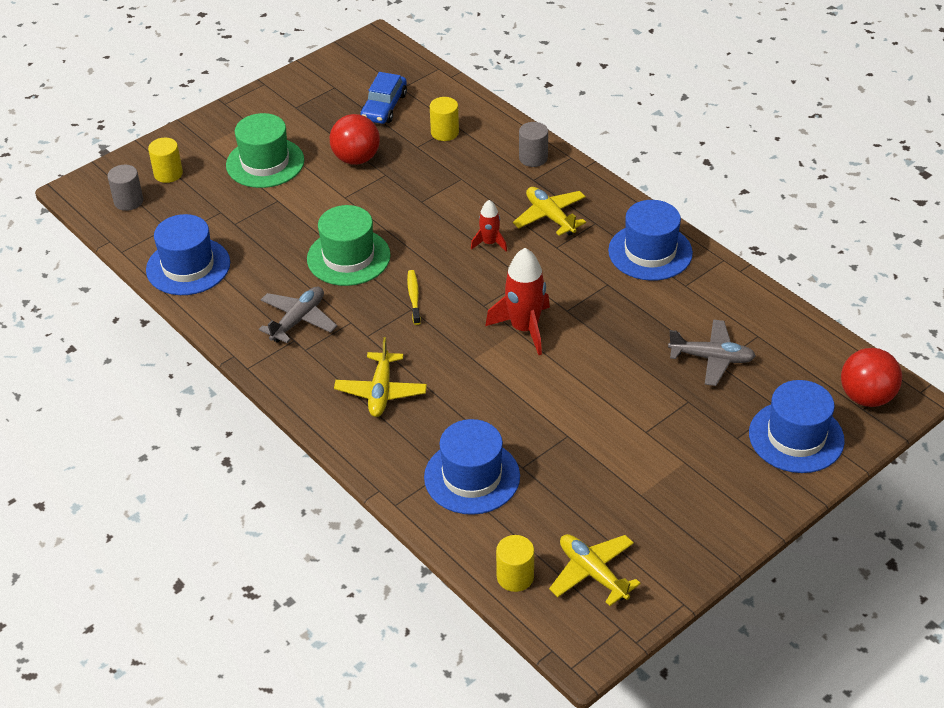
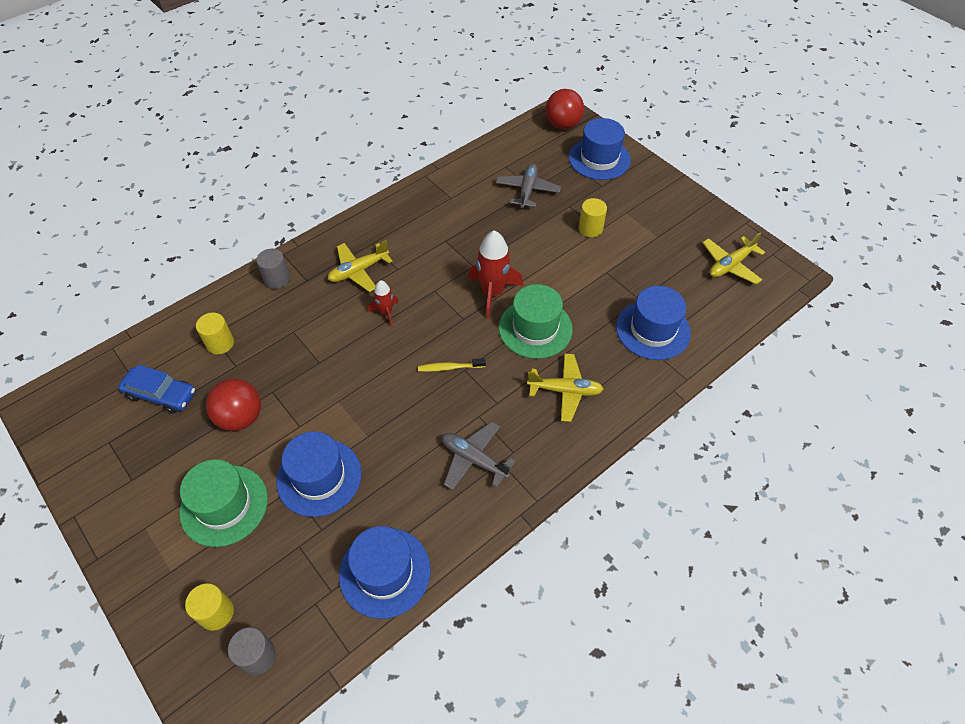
camera: 90 degrees left, 10 degrees up
green hat [307,205,391,286] -> green hat moved to [499,284,573,359]
yellow cylinder [496,535,534,592] -> yellow cylinder moved to [579,198,607,237]
blue hat [608,200,693,281] -> blue hat moved to [276,432,362,517]

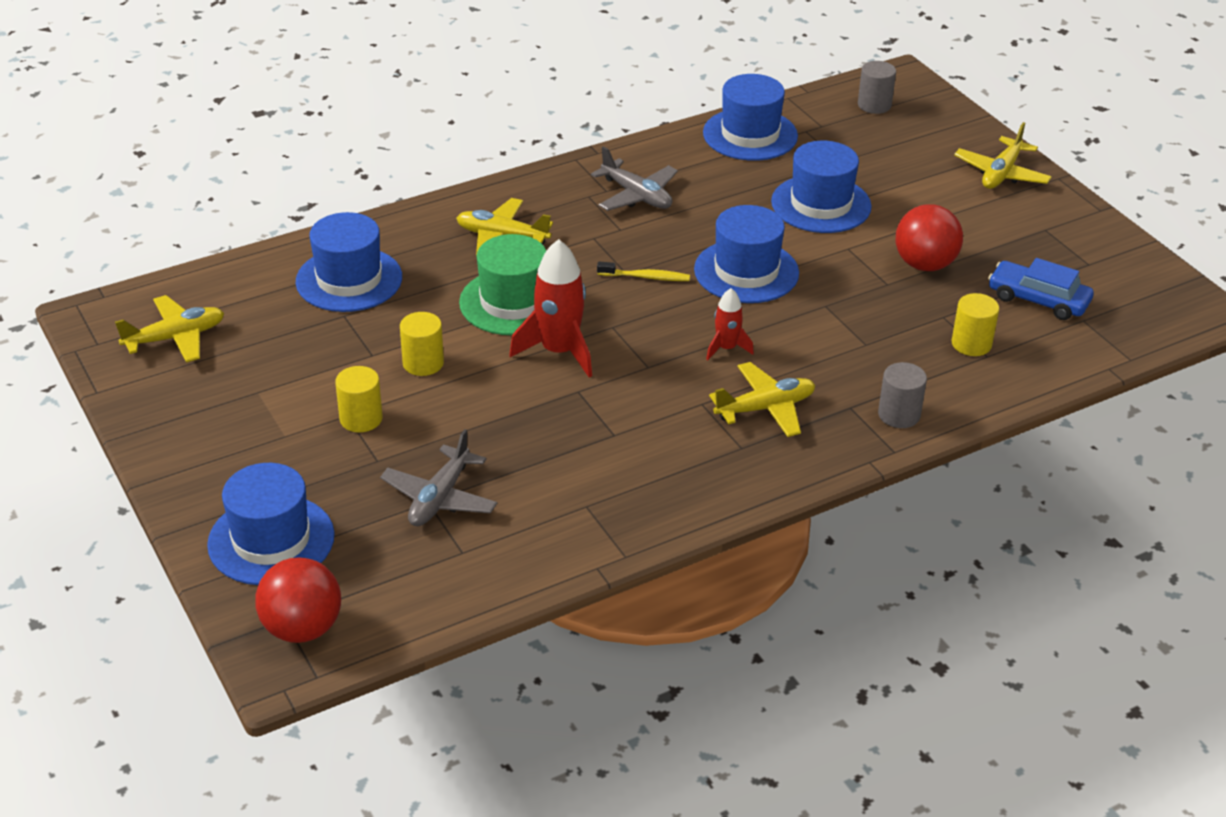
camera: 170 degrees left, 15 degrees down
green hat [179,459,268,547] -> none
yellow cylinder [185,583,234,631] -> yellow cylinder moved to [400,312,444,376]
none -> blue hat [694,205,799,303]
none -> yellow plane [954,122,1052,189]

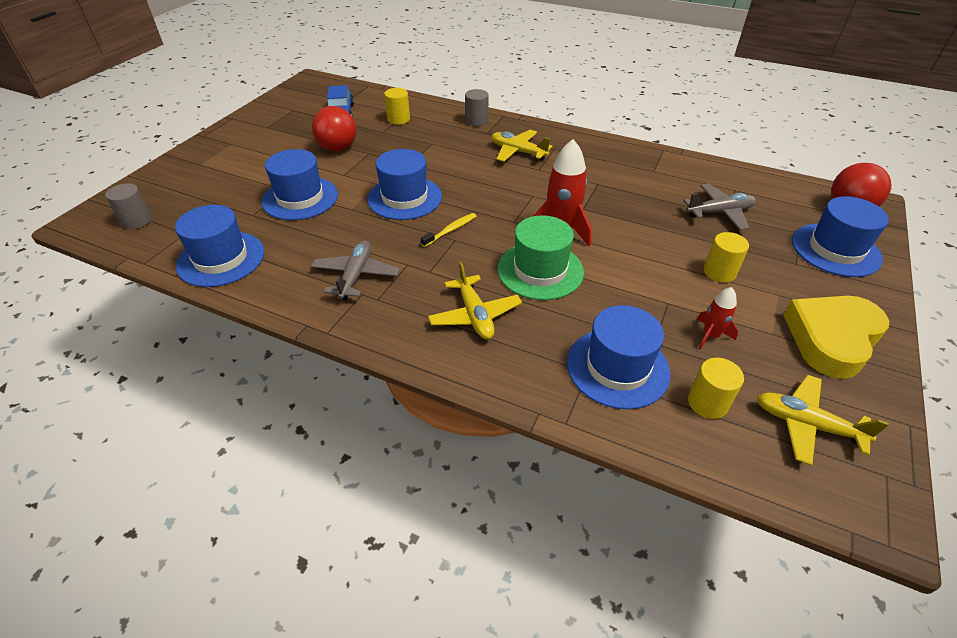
camera: 125 degrees left, 5 degrees up
yellow cylinder [400,312,444,376] -> yellow cylinder moved to [688,358,744,419]
yellow toothbrush [597,262,690,281] -> yellow toothbrush turned 75 degrees clockwise [421,213,476,247]
red rocket [706,288,754,360] -> red rocket moved to [696,287,738,349]
yellow plane [954,122,1052,189] -> none
none -> yellow heart [783,296,889,379]

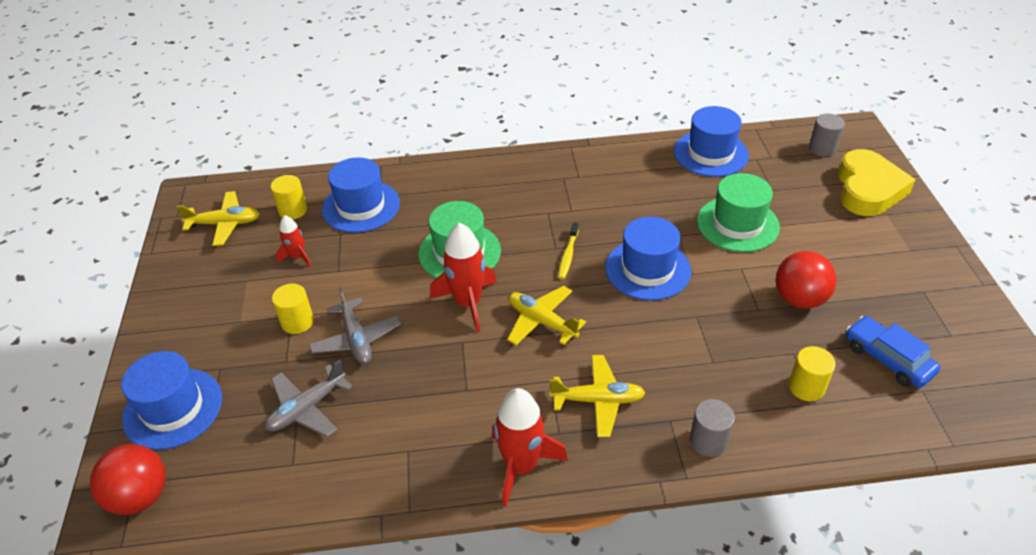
camera: 150 degrees right, 0 degrees up
blue hat [262,149,338,220] -> green hat [697,173,780,252]
grey plane [311,240,400,300] -> grey plane moved to [309,287,401,364]
yellow plane [428,262,522,340] -> yellow plane moved to [507,286,586,346]
yellow heart [783,296,889,379] -> yellow heart moved to [838,149,915,216]
none -> red rocket [492,388,568,507]

